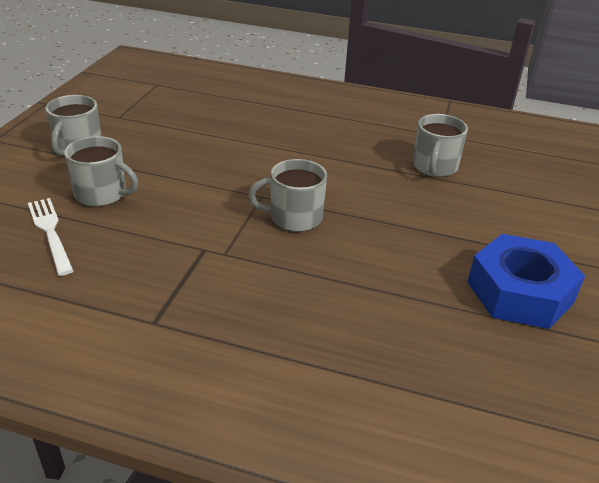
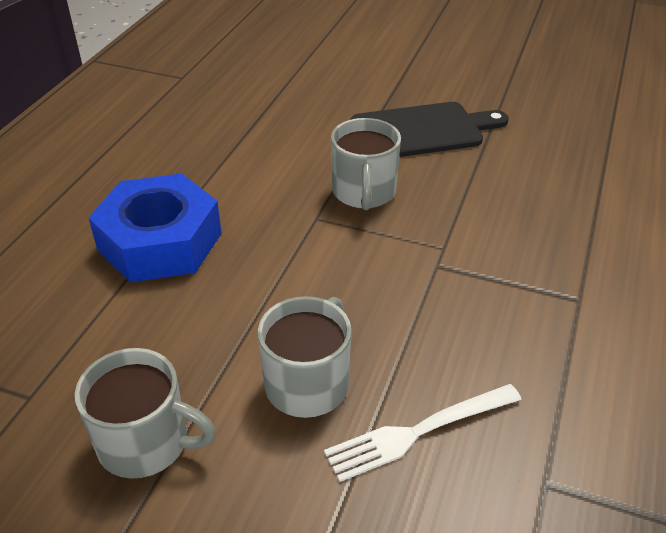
camera: 85 degrees left, 5 degrees up
grey mug [412,114,468,177] -> none
blue nut [467,234,585,329] -> blue nut moved to [89,173,222,282]
none -> black cutting board [351,102,509,157]

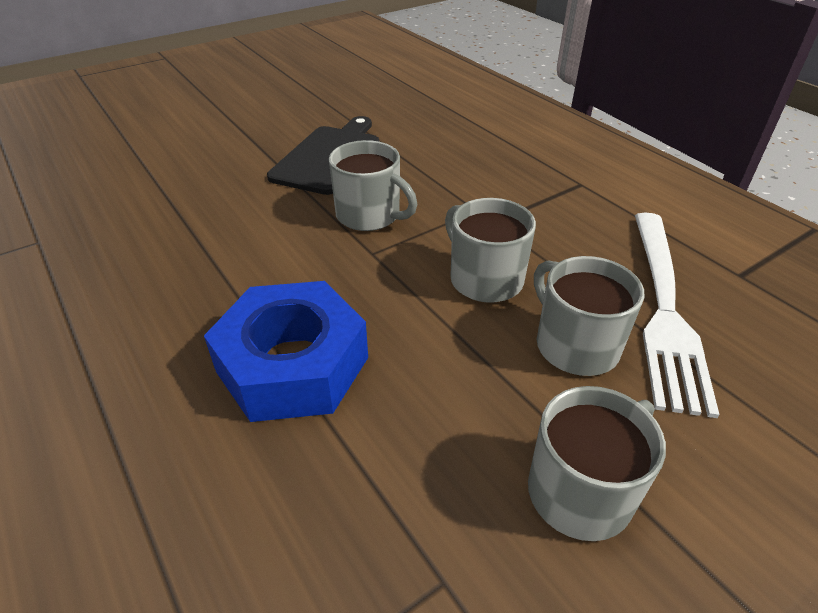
camera: 55 degrees left, 0 degrees up
white fork [324,384,522,482] -> white fork [635,213,720,418], size x1.58
none -> grey mug [445,198,536,303]

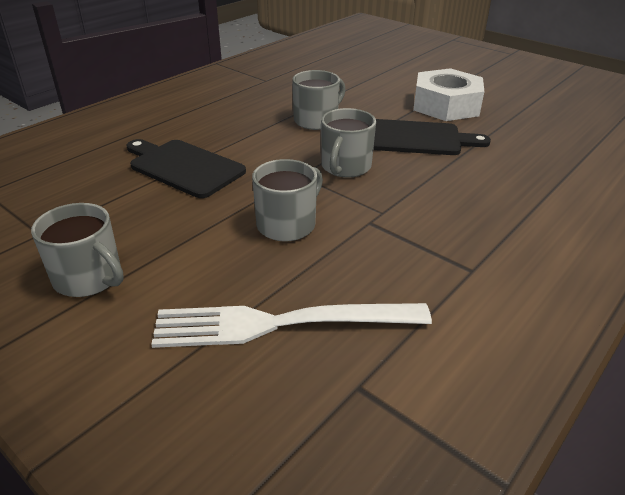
camera: 75 degrees right, 5 degrees down
blue nut [204,281,368,422] -> black cutting board [126,139,246,198]
grey mug [534,256,644,376] -> grey mug moved to [292,70,346,130]
none -> white nut [413,68,485,121]

